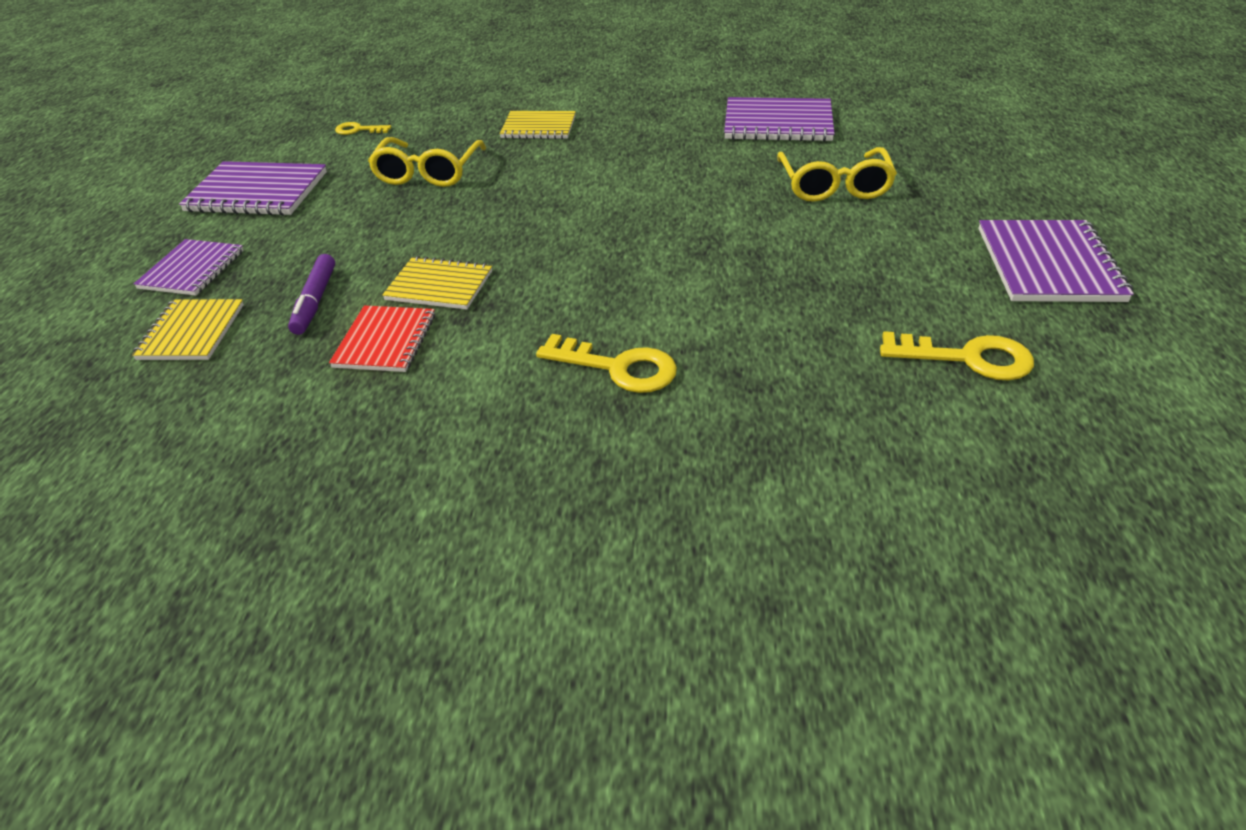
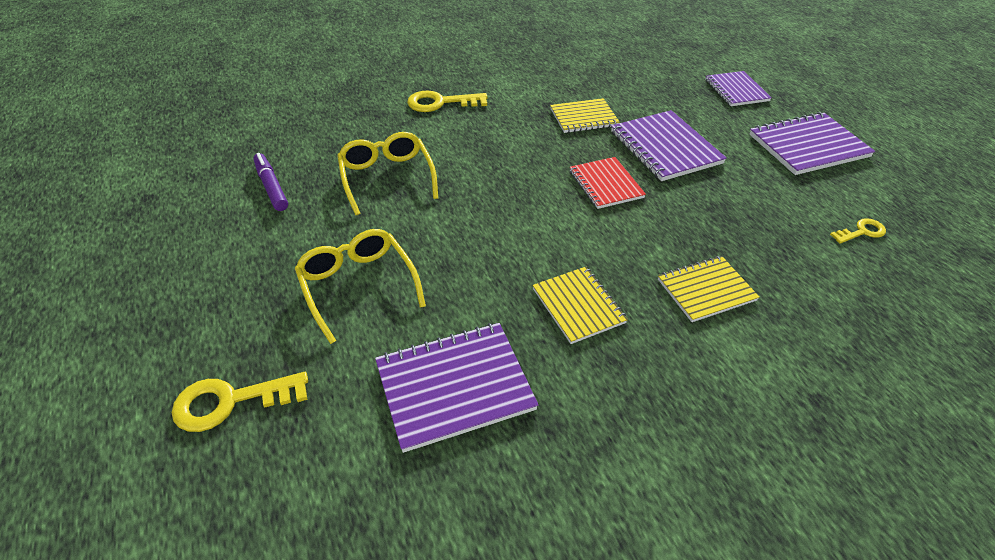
camera: 150 degrees right, 5 degrees up
yellow notebook [132,299,244,360] -> yellow notebook moved to [532,267,628,344]
purple marker [288,254,335,335] -> purple marker moved to [253,153,288,211]
red notebook [329,306,435,372] -> red notebook moved to [570,157,646,209]
yellow glasses [368,137,486,187] -> yellow glasses moved to [337,132,438,215]
yellow key [880,331,1034,381] -> yellow key moved to [172,372,308,432]
purple notebook [978,220,1134,302] -> purple notebook moved to [611,110,727,181]

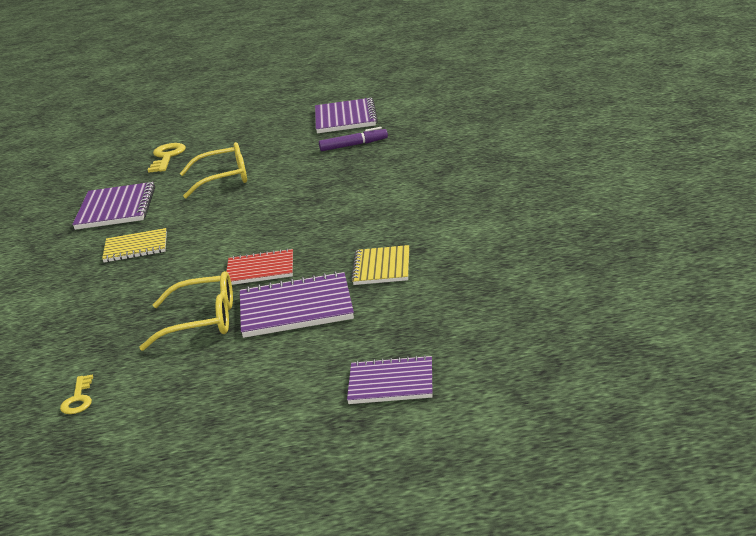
camera: 110 degrees right, 20 degrees down
yellow glasses [337,132,438,215] -> yellow glasses moved to [139,271,233,351]
yellow key [407,91,488,112] -> none
yellow notebook [658,256,760,322] -> none
purple notebook [749,112,875,175] -> purple notebook moved to [315,97,378,133]

